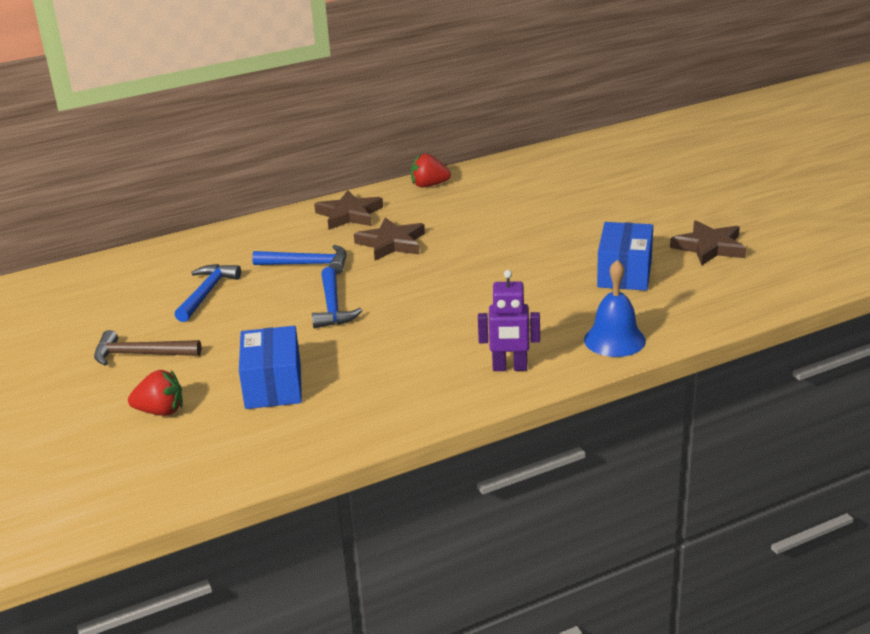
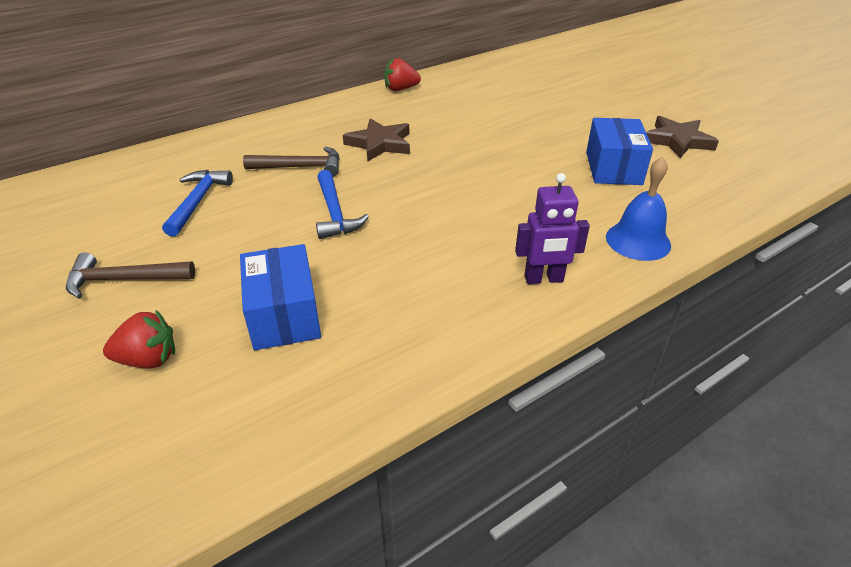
camera: 10 degrees left, 10 degrees up
blue hammer [252,245,346,274] -> brown hammer [243,147,340,177]
brown star [314,190,383,230] -> none

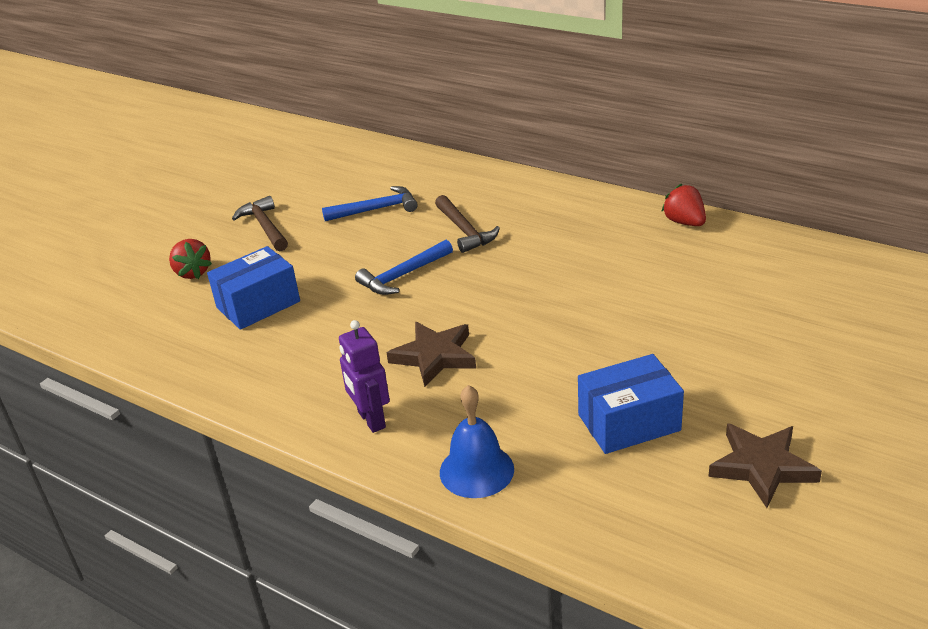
camera: 70 degrees right, 5 degrees down
brown star [343,118,410,162] -> brown star moved to [387,322,476,387]

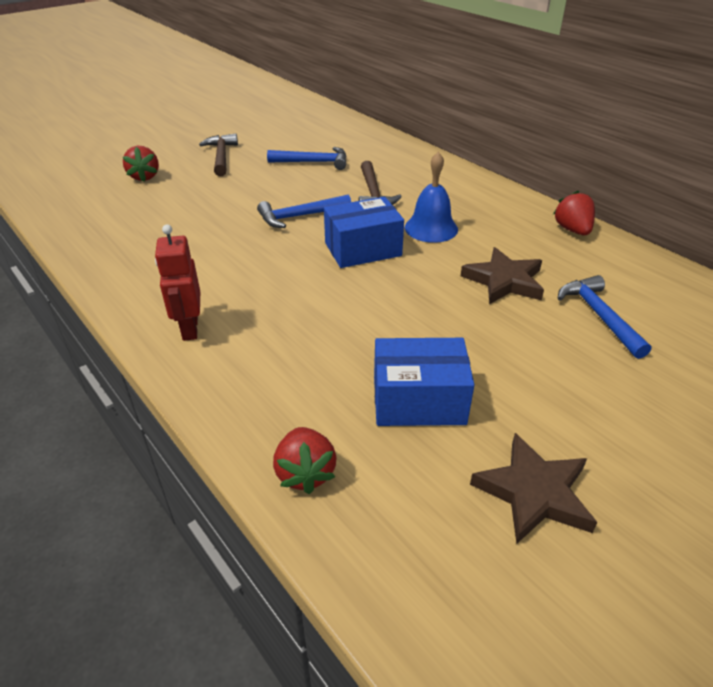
camera: 15 degrees right, 5 degrees up
blue box [207,246,300,330] -> blue box moved to [324,197,404,268]
purple robot [339,320,390,433] -> red robot [155,224,200,341]
brown star [387,322,476,387] -> brown star moved to [461,247,544,304]
blue bell [440,385,514,498] -> blue bell moved to [405,152,458,243]
none -> red strawberry [273,427,337,494]
none -> blue hammer [558,275,651,359]

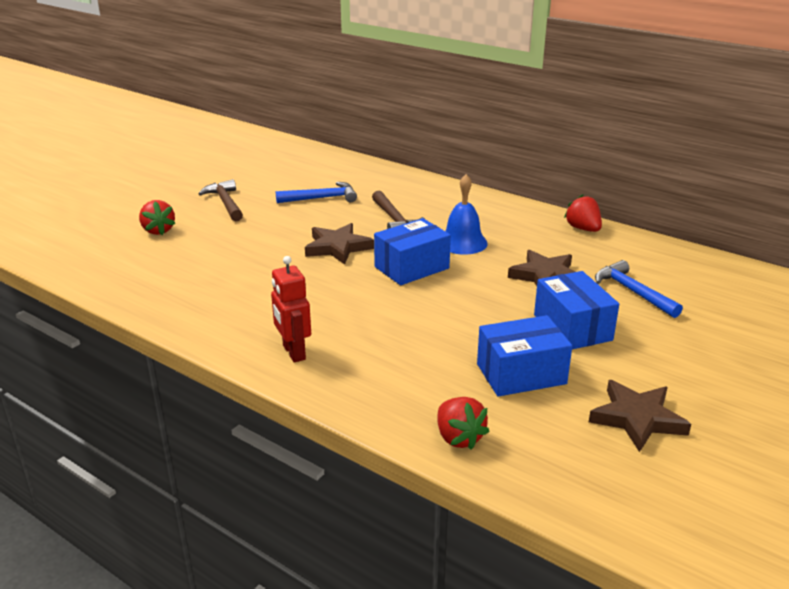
camera: 15 degrees left, 10 degrees down
blue hammer [257,195,351,228] -> brown star [305,223,374,265]
none -> blue box [534,271,619,349]

